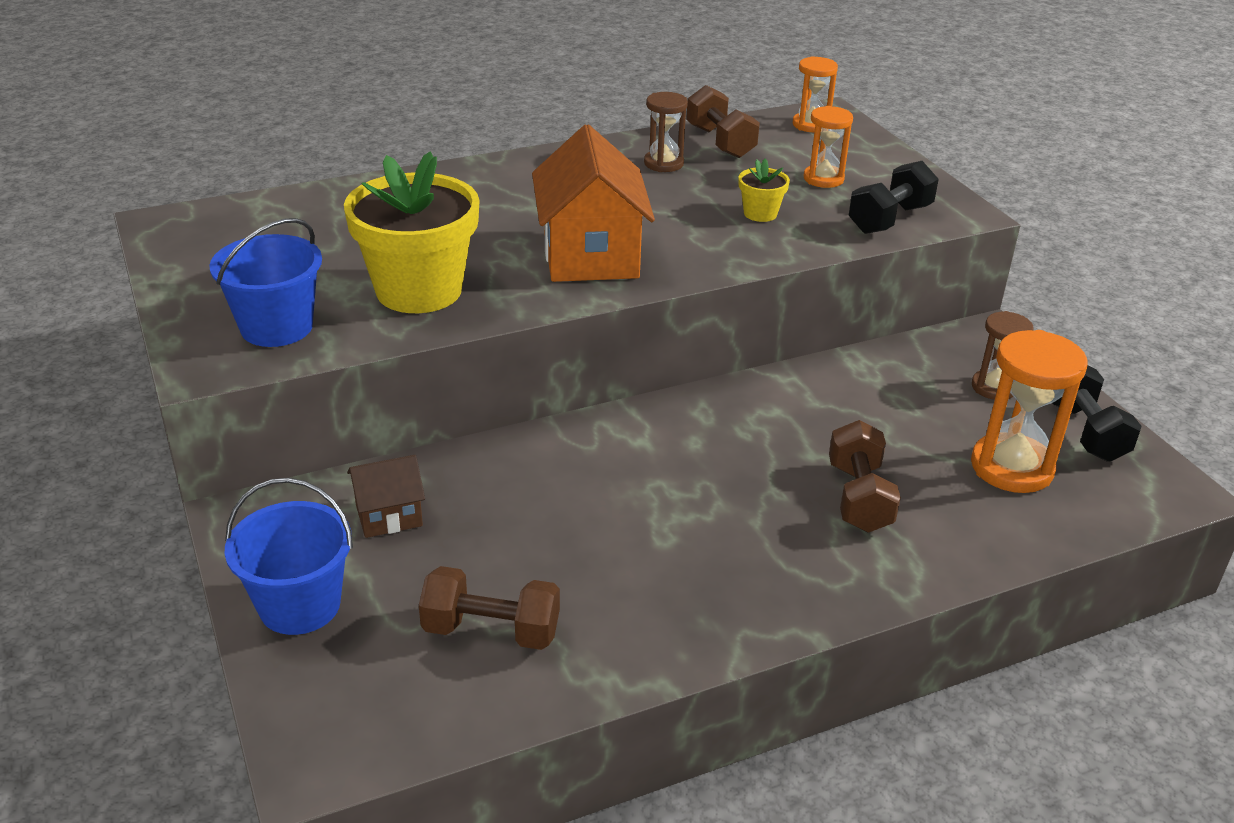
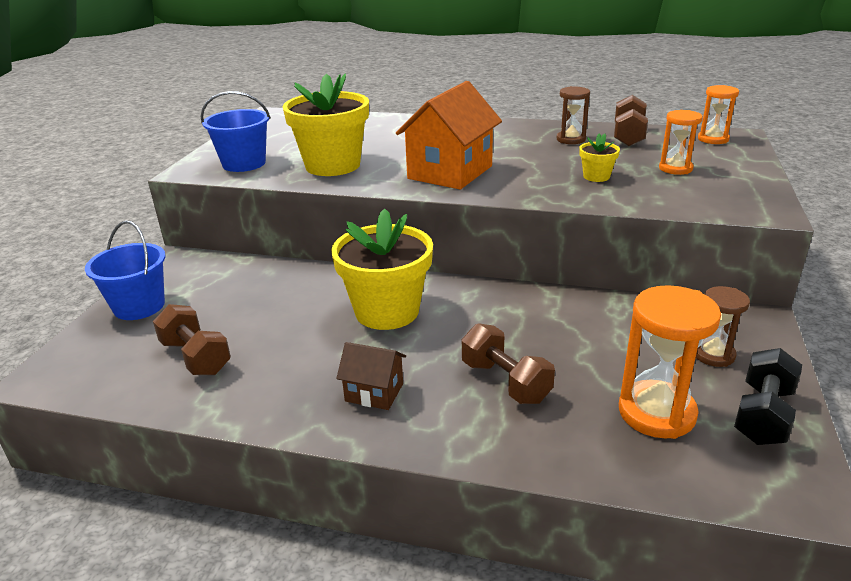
camera: 40 degrees right, 5 degrees down
brown house [347,455,425,538] -> brown house moved to [336,342,406,410]
brown dumbbell [829,420,901,533] -> brown dumbbell turned 75 degrees counterclockwise [462,323,555,404]
black dumbbell [849,161,939,234] -> none
none -> yellow flower pot [331,209,433,330]

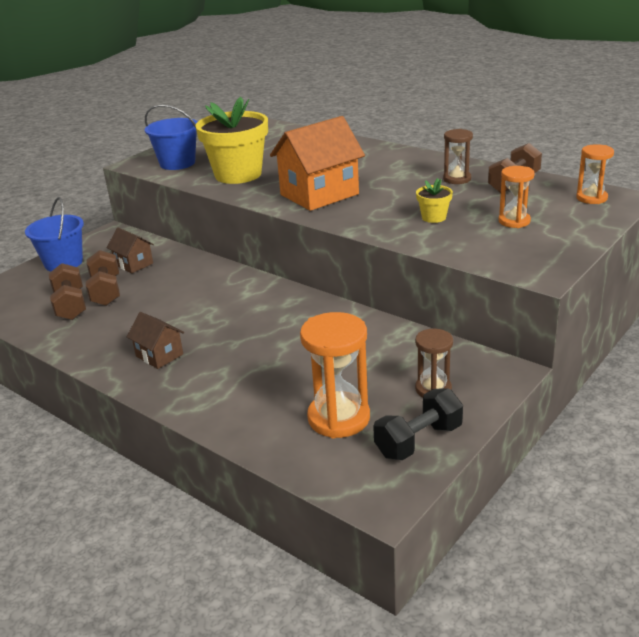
camera: 25 degrees right, 0 degrees up
yellow flower pot [331,209,433,330] -> none
brown dumbbell [462,323,555,404] -> brown dumbbell moved to [86,250,120,306]
none -> brown house [107,228,154,273]

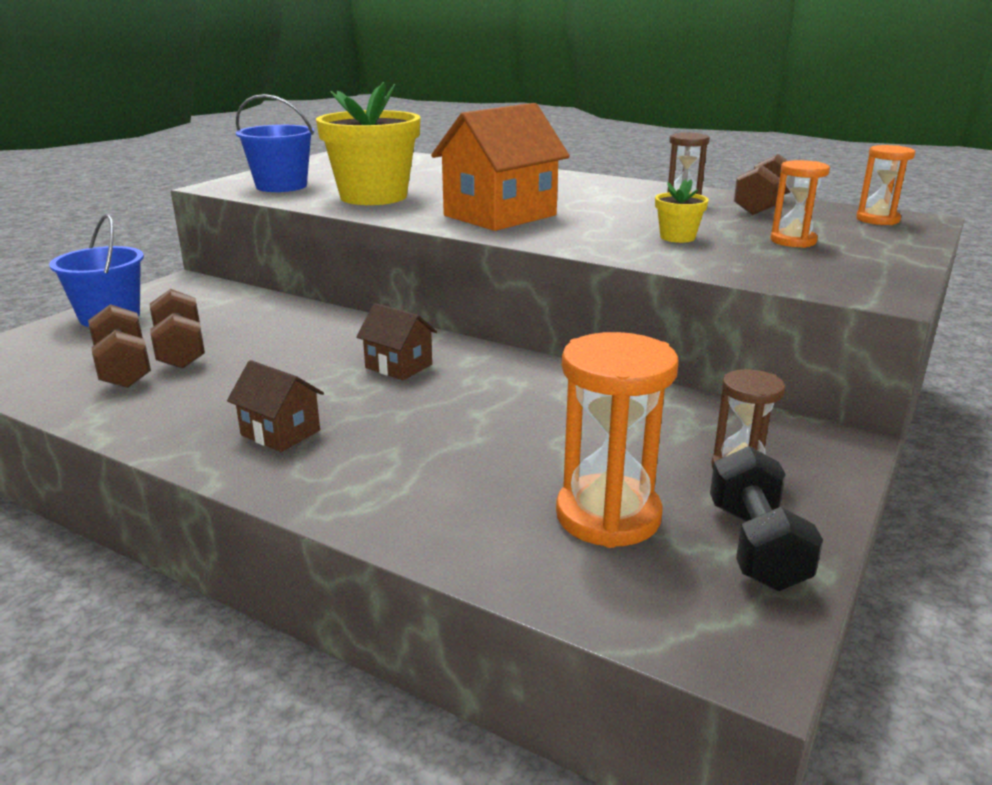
camera: 10 degrees left, 5 degrees down
brown house [107,228,154,273] -> brown house moved to [356,303,437,380]
black dumbbell [373,388,463,460] -> black dumbbell turned 45 degrees counterclockwise [710,446,823,591]

